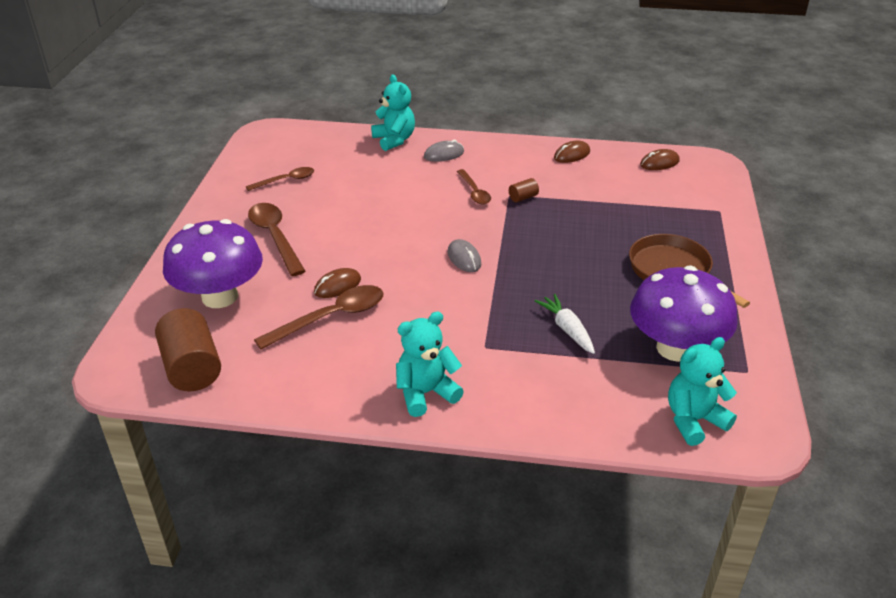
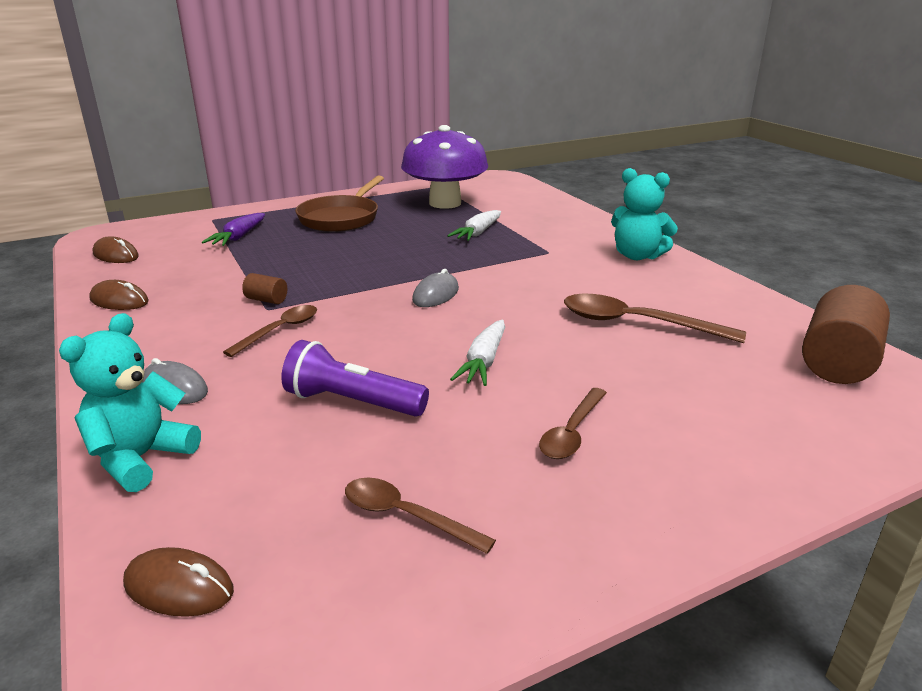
camera: 125 degrees left, 10 degrees down
purple mushroom [163,219,263,308] -> none
brown spoon [248,203,305,276] -> brown spoon [539,388,607,459], size x0.62
brown mouse [314,268,361,298] -> brown mouse moved to [123,547,234,617]
turquoise teddy bear [668,337,737,446] -> none
none -> purple carrot [202,213,265,246]
none -> purple flashlight [281,340,429,417]
none -> white carrot [450,320,505,386]

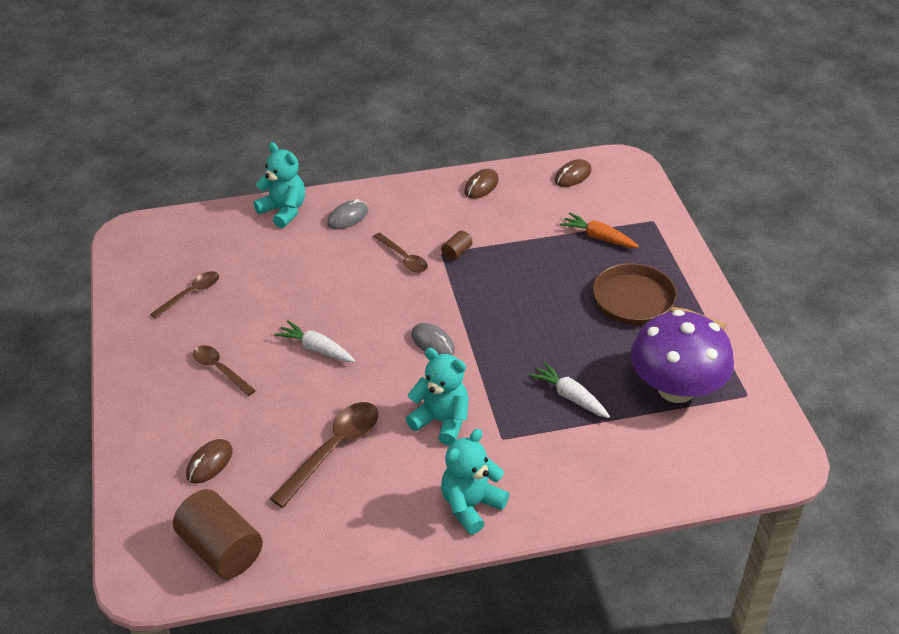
camera: 105 degrees right, 15 degrees up
brown mouse [123,547,234,617] -> brown mouse moved to [186,439,233,484]
purple carrot [202,213,265,246] -> orange carrot [560,213,639,248]
purple flashlight [281,340,429,417] -> none
none -> turquoise teddy bear [406,348,469,445]

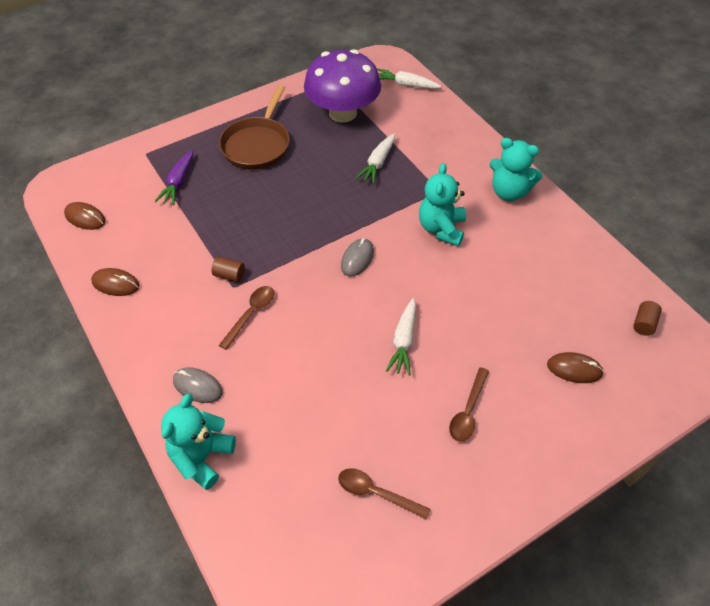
camera: 110 degrees left, 10 degrees up
brown cylinder [173,489,263,579] -> brown cylinder [633,301,662,336], size x0.45
brown spoon [270,402,379,508] -> none
orange carrot [560,213,639,248] -> purple carrot [154,150,193,205]
none -> white carrot [377,68,441,89]

